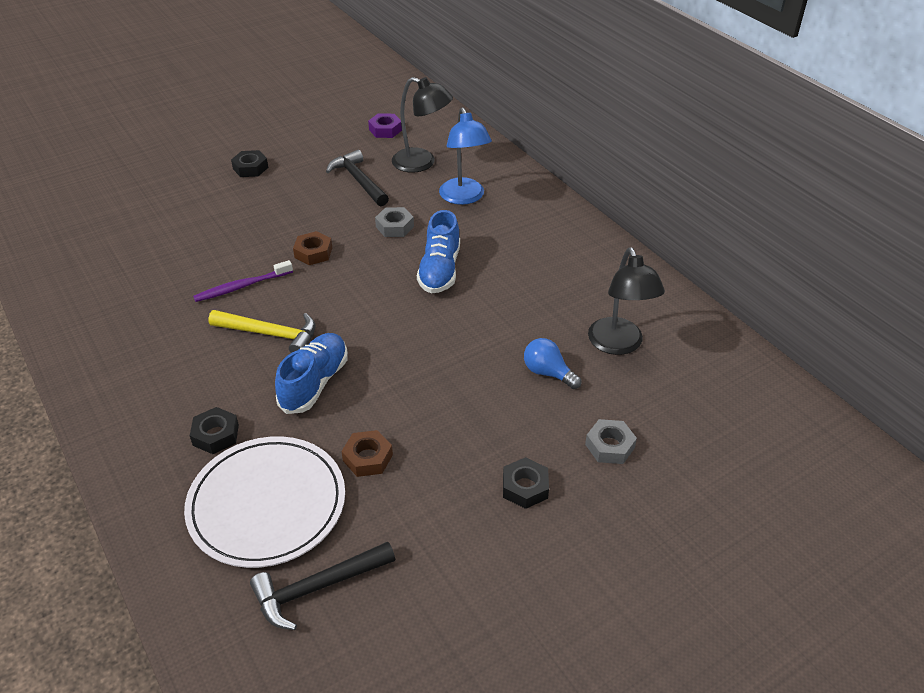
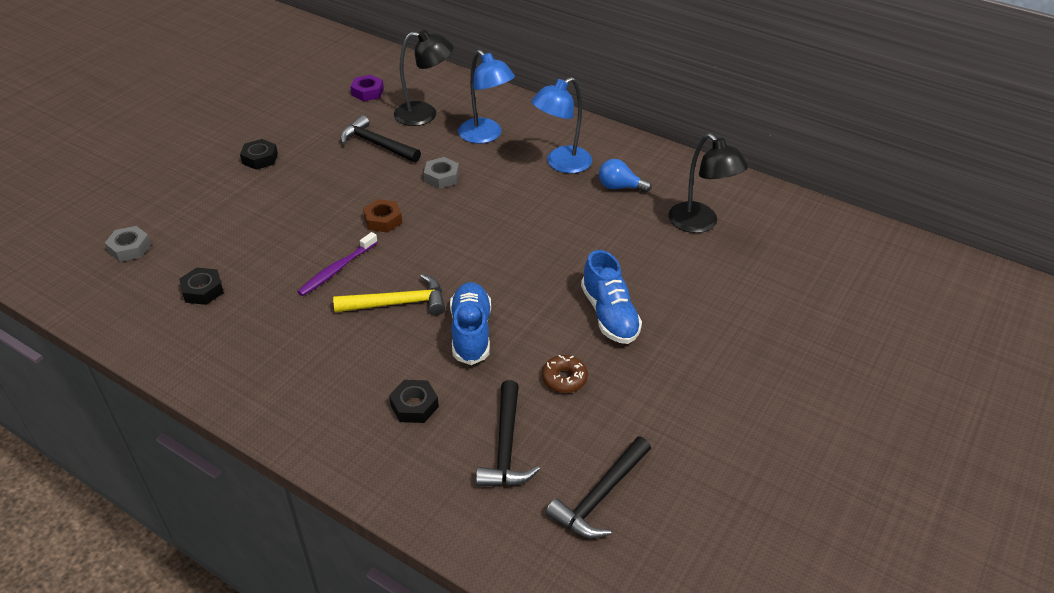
camera: 25 degrees left, 0 degrees up
white plate [184,436,345,568] -> black hammer [476,380,540,487]
brown nut [341,430,393,477] -> brown donut [542,355,588,393]
blue shoe [417,210,460,294] -> blue shoe moved to [581,250,642,344]
black nut [503,457,549,509] -> black nut moved to [179,267,224,305]
blue light bulb [524,338,581,389] -> blue light bulb moved to [599,159,652,192]
grey nut [585,419,637,464] -> grey nut moved to [105,226,151,262]
none -> blue lamp [531,77,592,173]

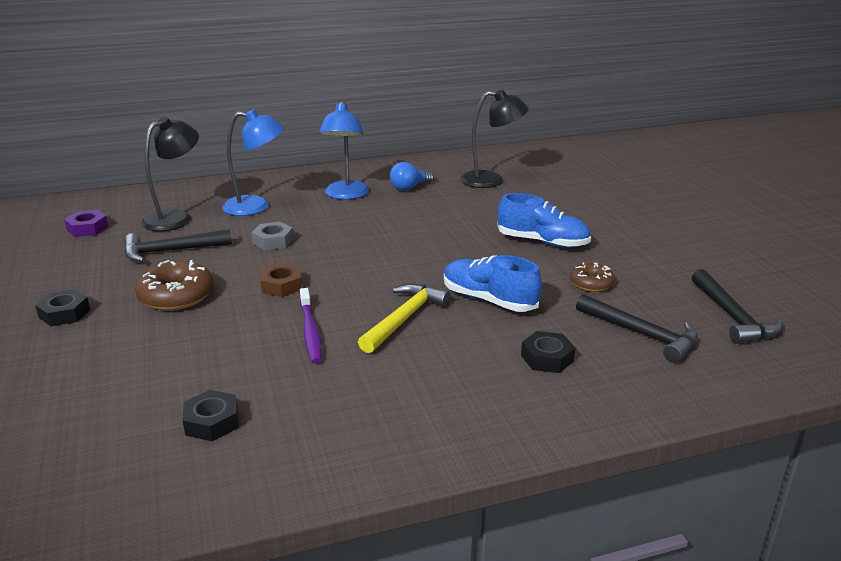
camera: 50 degrees left, 15 degrees down
grey nut [105,226,151,262] -> none
none -> brown donut [135,260,214,311]

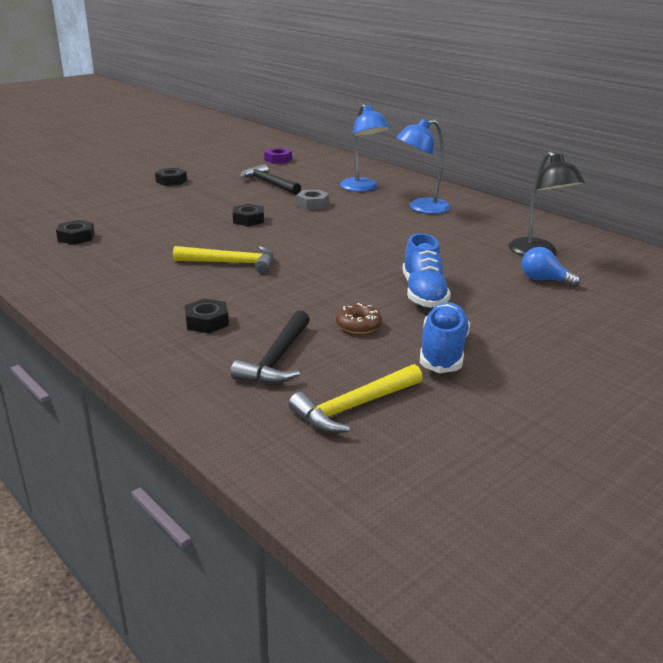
camera: 65 degrees right, 0 degrees up
brown donut [135,260,214,311] -> none
black lamp [141,117,199,231] -> none
brown nut [260,263,302,297] -> black nut [233,204,264,226]
purple toothbrush [300,288,322,364] -> none
blue light bulb [390,162,434,191] -> blue light bulb moved to [522,247,580,287]
blue shoe [444,255,542,312] -> blue shoe moved to [420,302,470,373]
black hammer [692,269,783,344] -> yellow hammer [288,364,423,433]

